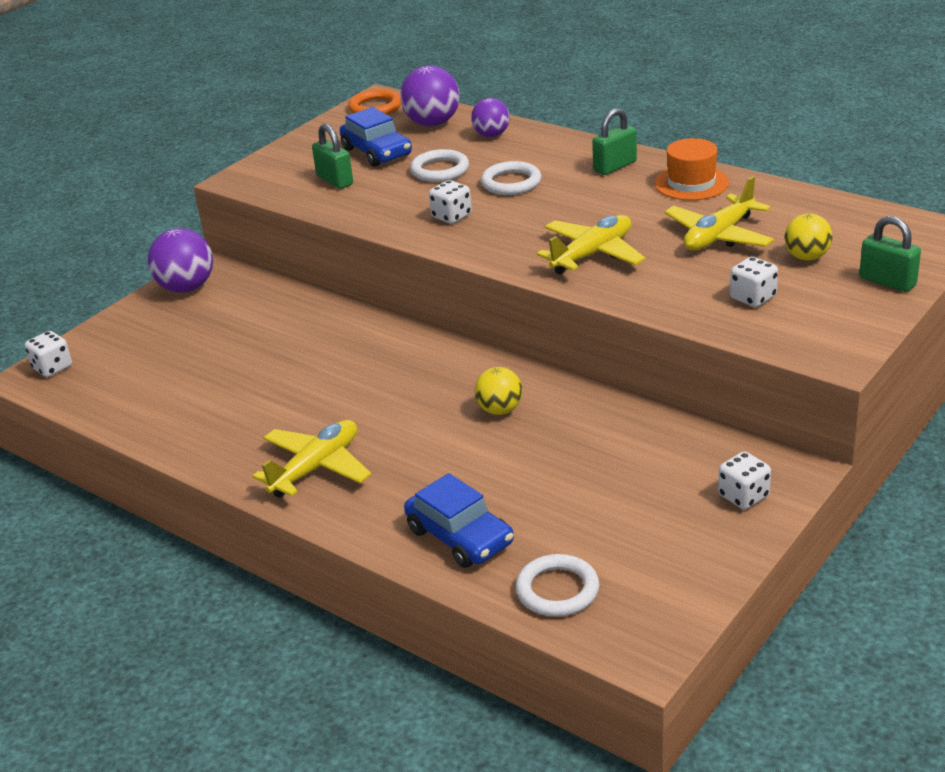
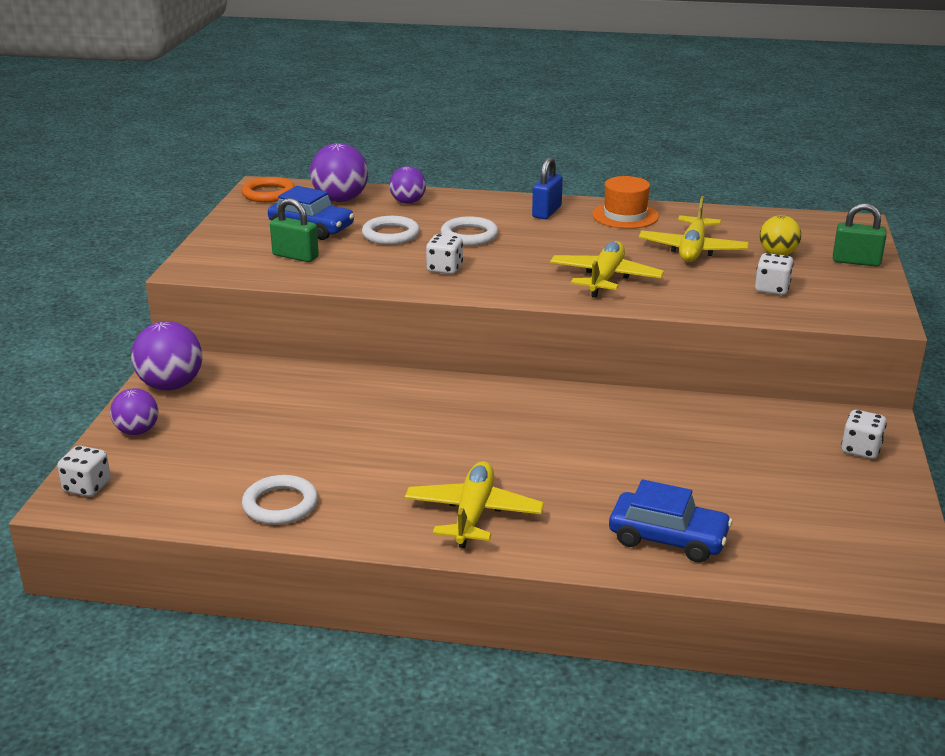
camera: 30 degrees left, 5 degrees down
yellow ball [475,367,522,415] -> none
white ring [516,554,599,617] -> white ring moved to [242,475,318,525]
green padlock [592,108,637,175] -> blue padlock [532,157,563,219]
none -> purple ball [110,388,158,435]

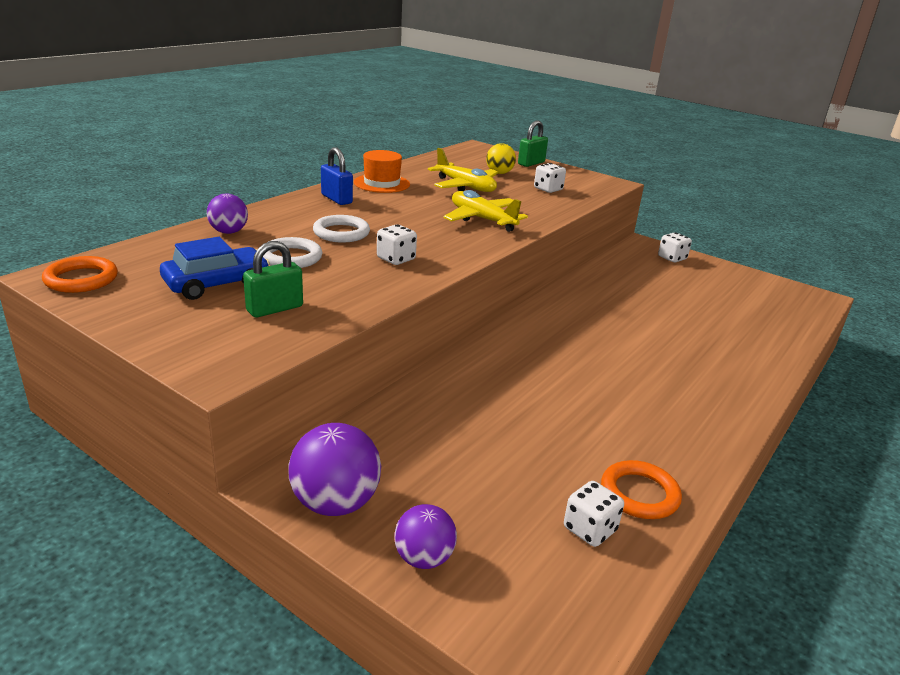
camera: 65 degrees left, 0 degrees up
white dice [57,446,111,497] -> white dice moved to [564,481,624,547]
white ring [242,475,318,525] -> orange ring [601,460,682,519]
purple ball [310,143,368,202] -> none
yellow plane [405,461,544,548] -> none
blue car [609,479,732,563] -> none

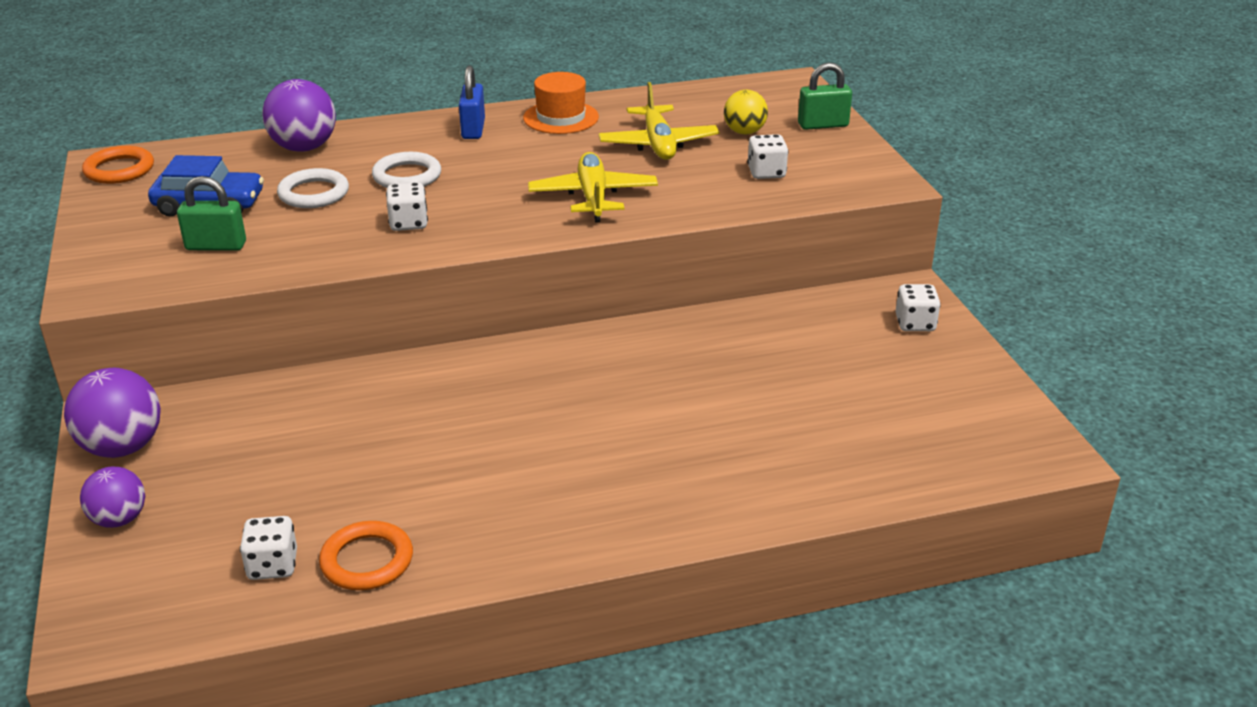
camera: 40 degrees right, 5 degrees up
purple ball [207,194,248,234] -> purple ball [262,79,336,152], size x1.57

